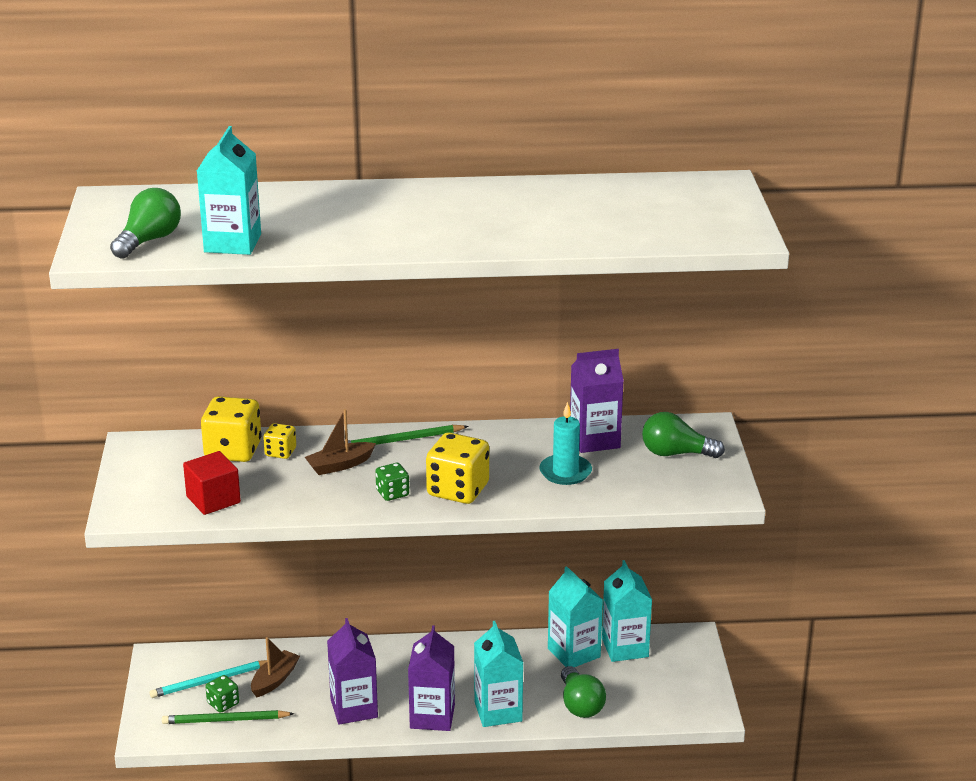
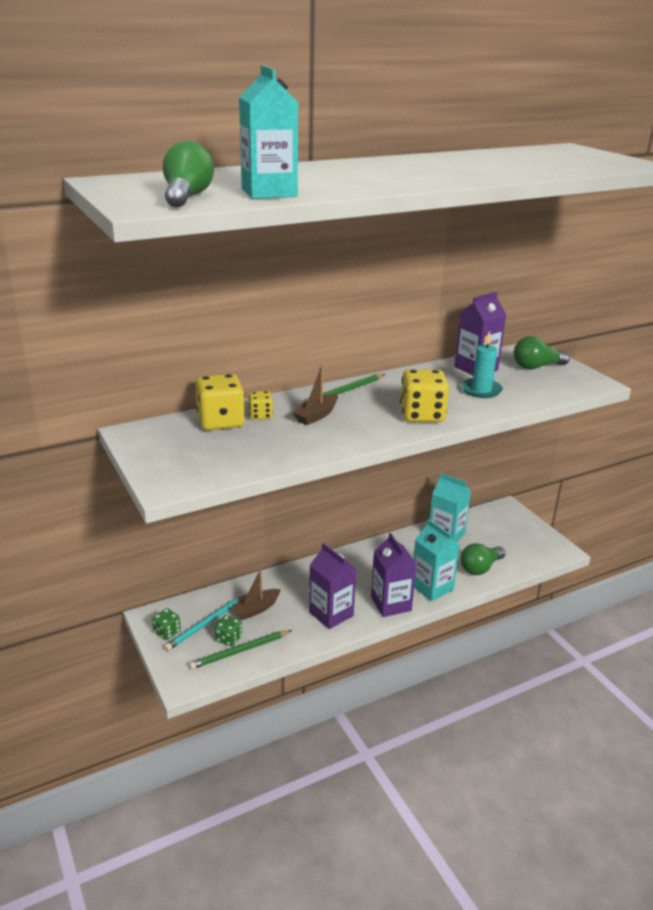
camera: 25 degrees left, 0 degrees up
red cube [183,451,241,515] -> none
brown boat [251,637,300,697] -> brown boat turned 135 degrees counterclockwise [231,569,281,620]
green dice [375,463,409,501] -> green dice moved to [152,608,181,640]
green light bulb [561,666,606,718] -> green light bulb turned 90 degrees clockwise [460,543,506,575]
turquoise carton [602,560,652,662] -> none

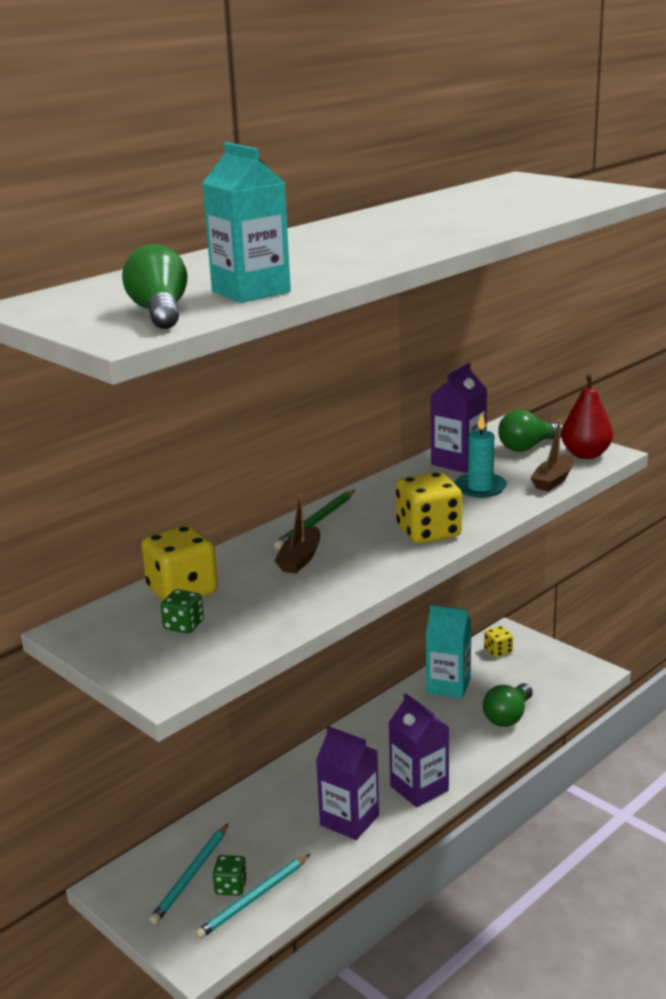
camera: 15 degrees left, 5 degrees down
green dice [152,608,181,640] -> green dice moved to [161,589,204,634]
green pencil [189,630,292,669] -> turquoise pencil [195,854,310,939]
brown boat [231,569,281,620] -> brown boat moved to [530,420,574,491]
yellow dice [248,391,273,420] -> yellow dice moved to [484,626,513,657]
turquoise carton [413,519,460,601] -> none
none -> red pear [561,373,613,459]

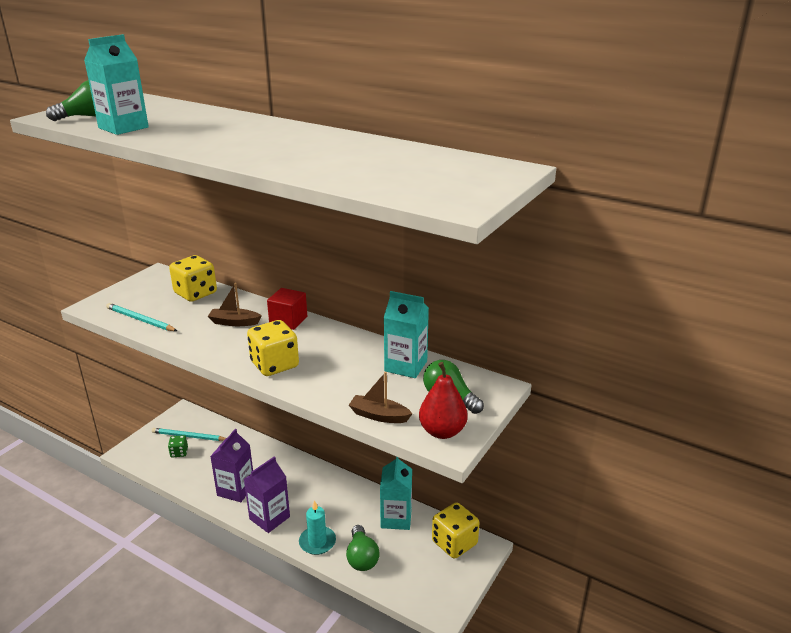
camera: 75 degrees right, 5 degrees up
green dice [161,589,204,634] -> none
turquoise pencil [195,854,310,939] -> turquoise pencil moved to [106,303,177,331]
green pencil [274,490,355,550] -> red cube [267,288,307,330]
purple carton [431,363,487,473] -> turquoise carton [384,291,429,378]
turquoise candle [455,413,507,498] -> turquoise candle moved to [299,500,336,555]
green light bulb [483,683,533,727] -> green light bulb turned 120 degrees counterclockwise [346,525,380,571]
yellow dice [484,626,513,657] -> yellow dice [432,502,480,559], size x1.88

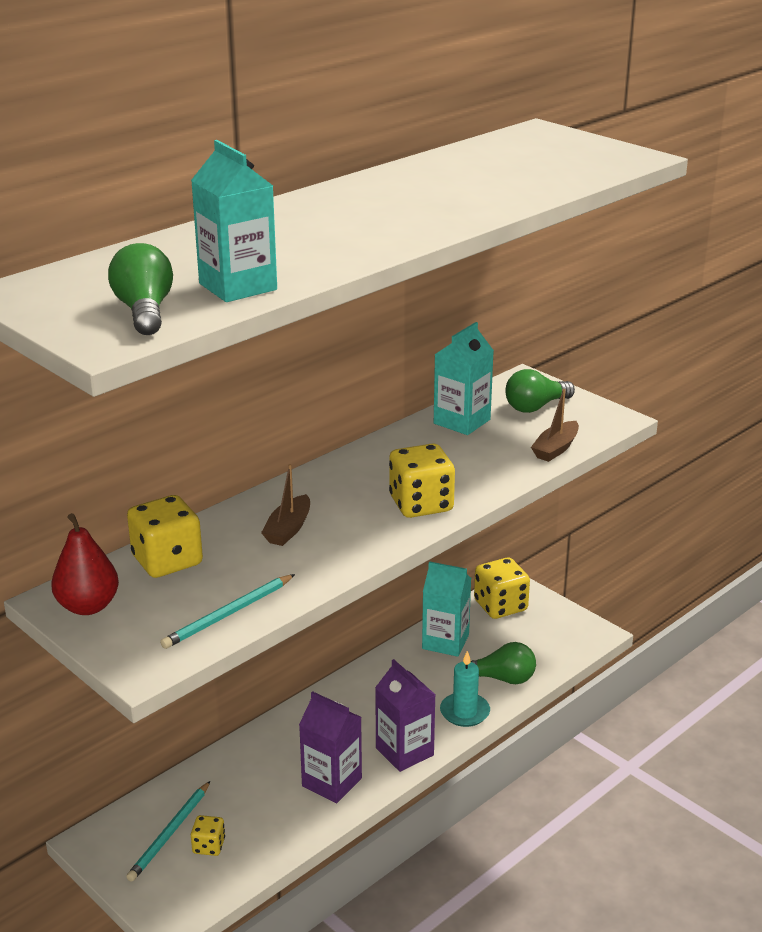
camera: 75 degrees left, 0 degrees up
green dice [168,435,188,457] -> yellow dice [191,815,225,856]
red cube [267,288,307,330] -> none
red pear [419,362,468,439] -> red pear moved to [51,513,119,615]

